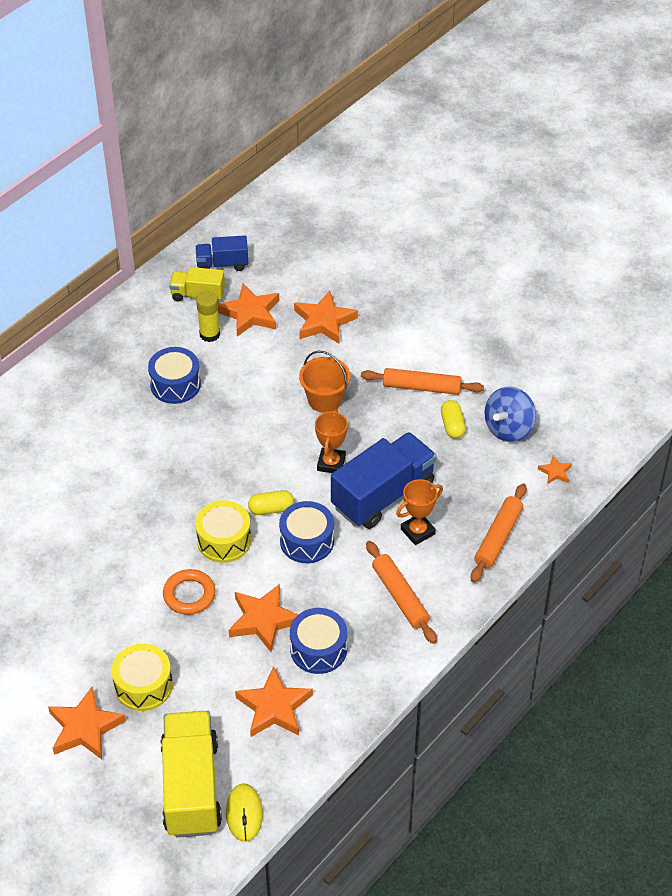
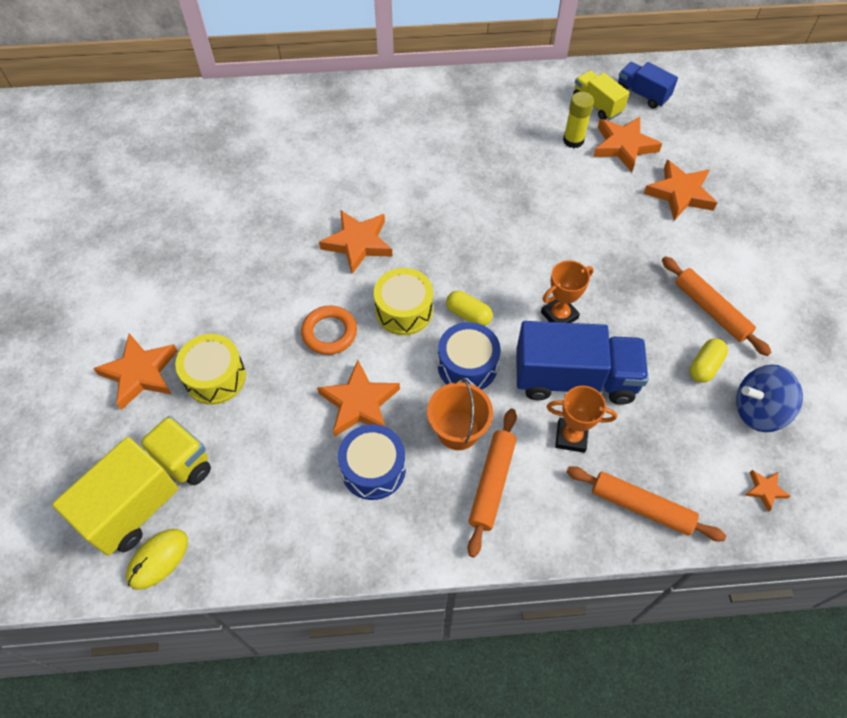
camera: 45 degrees right, 10 degrees up
blue drum [148,347,201,404] -> none
orange star [235,666,313,737] -> orange star moved to [319,210,393,274]
orange bucket [299,351,351,413] -> orange bucket moved to [427,377,493,450]
orange rolling pin [471,483,527,583] -> orange rolling pin turned 45 degrees clockwise [567,466,726,541]

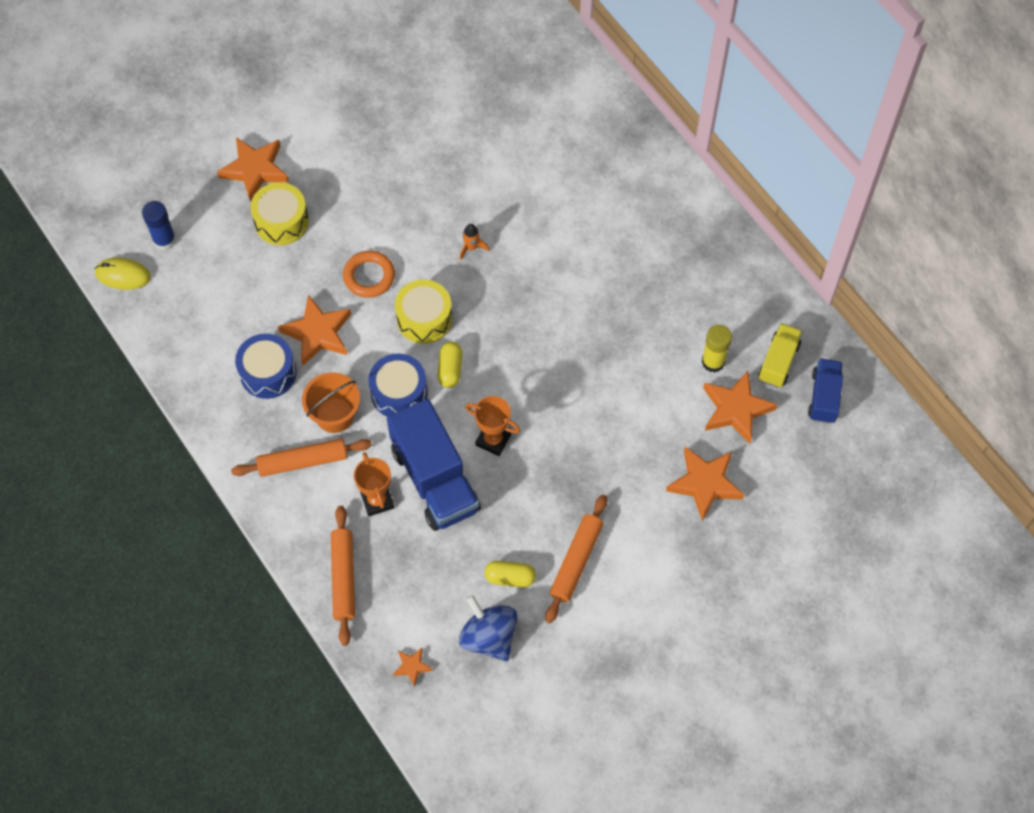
camera: 60 degrees right, 5 degrees up
yellow truck [52,416,211,556] -> blue glue stick [142,201,176,250]
orange star [319,210,393,274] -> orange rocket [460,224,489,260]

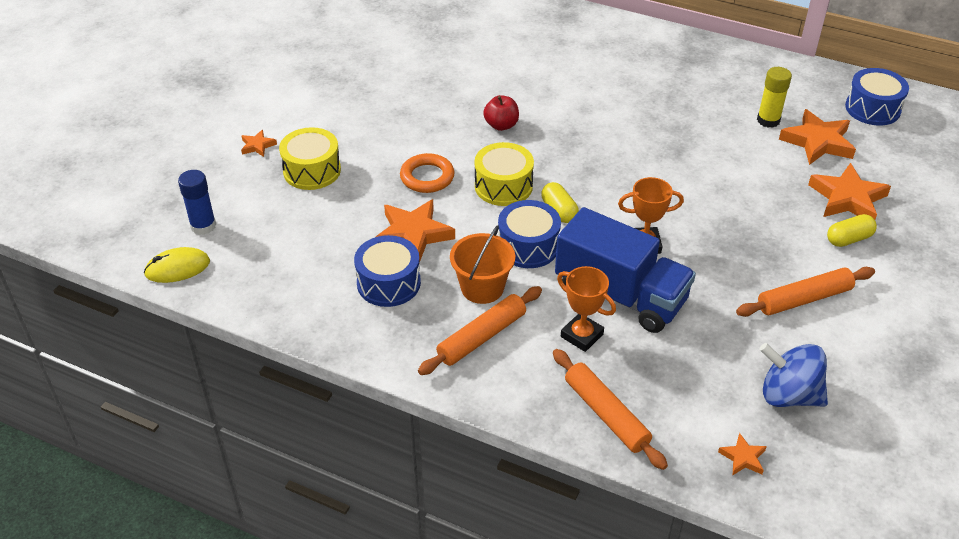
camera: 30 degrees left, 20 degrees down
orange star [217,138,289,202] -> orange star [241,130,277,157], size x0.49
orange rocket [460,224,489,260] -> red apple [483,95,519,131]
yellow capsule [485,561,536,587] -> yellow capsule moved to [827,214,877,247]
orange rolling pin [545,495,607,623] -> orange rolling pin turned 75 degrees clockwise [736,267,875,317]
yellow truck [758,323,803,388] -> none
blue truck [808,358,843,423] -> blue drum [845,68,909,125]

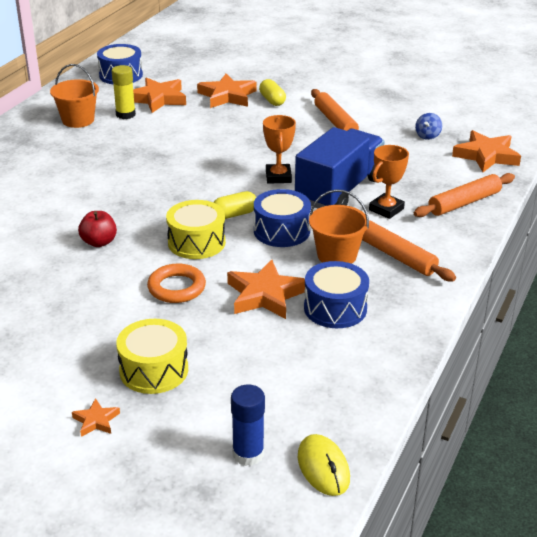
camera: 90 degrees left, 10 degrees down
orange star [718,433,767,475] -> orange star [452,130,521,172], size x2.04
blue spinning top [759,343,828,407] -> blue spinning top [415,113,442,140], size x0.52
none -> orange bucket [50,64,99,128]

